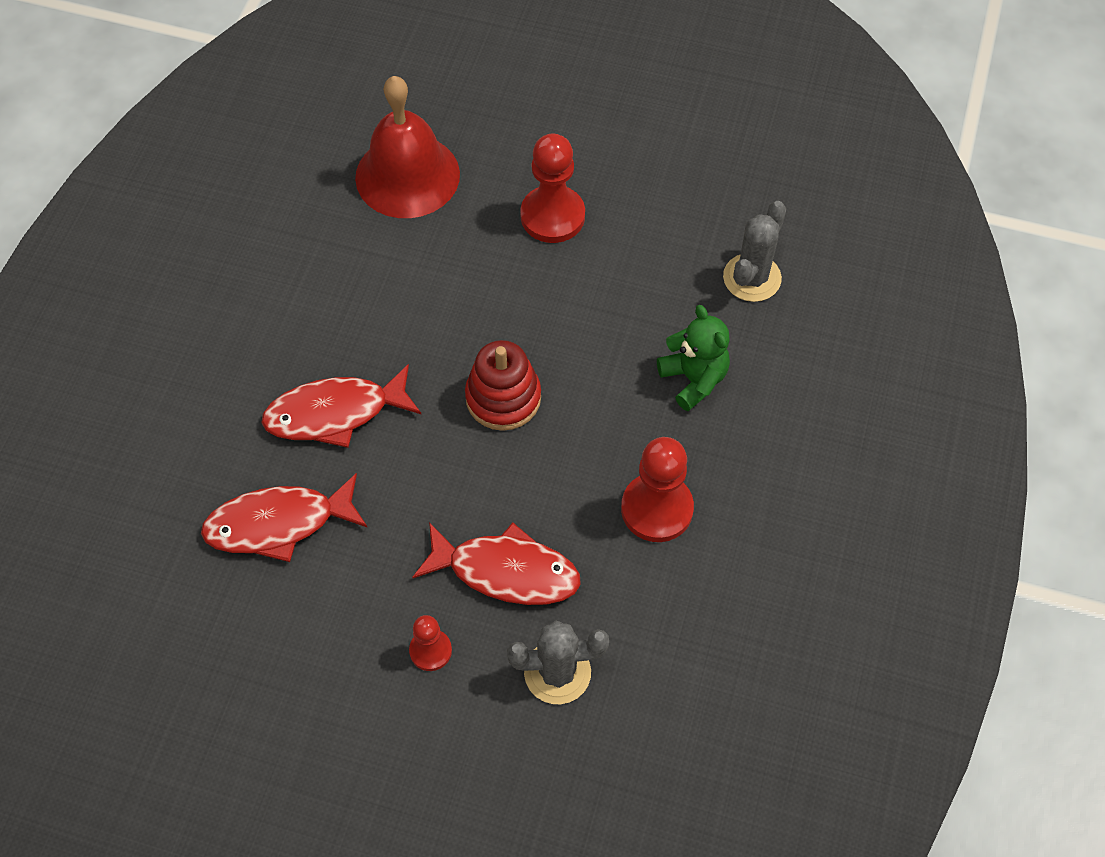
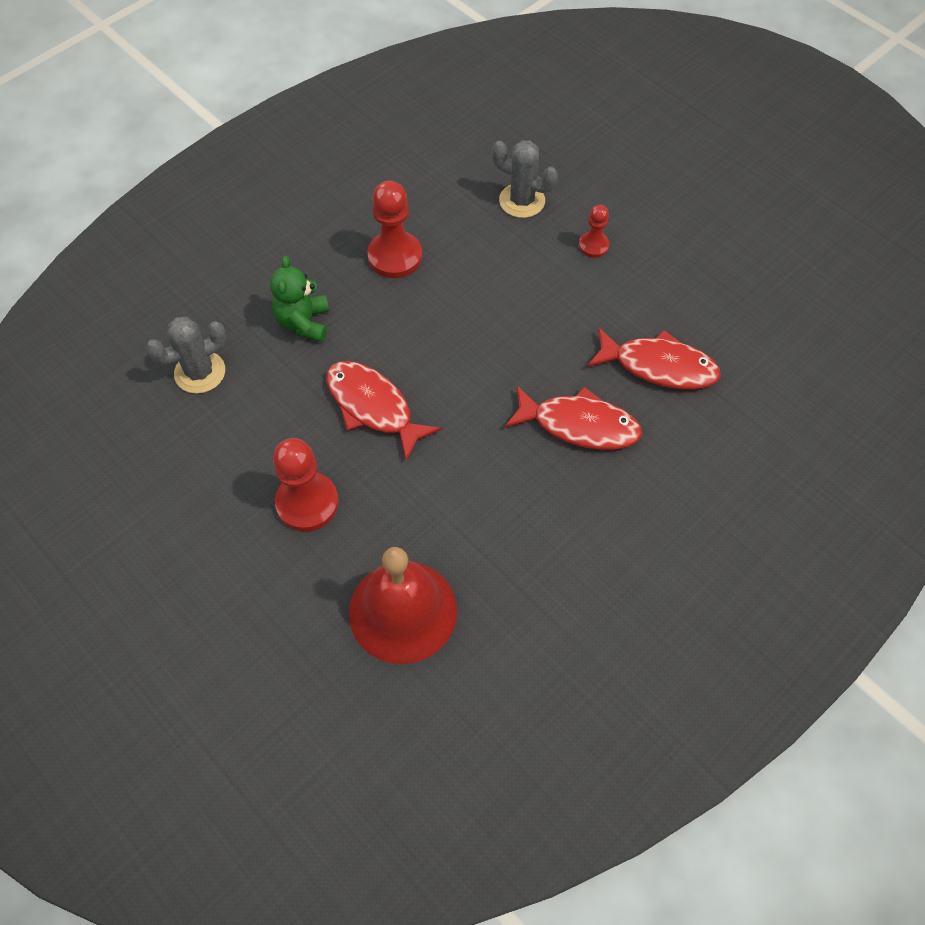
camera: 150 degrees left, 0 degrees up
red fish [412,522,581,605] -> red fish moved to [326,361,442,461]
red stacking toy [465,340,541,431] -> none

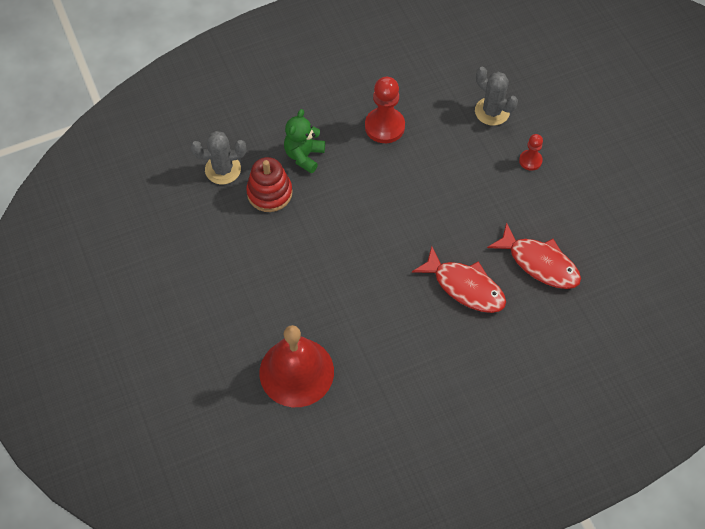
camera: 20 degrees right, 0 degrees up
red pawn [273,438,339,532] -> none
red fish [326,361,442,461] -> none
none -> red stacking toy [246,157,293,212]

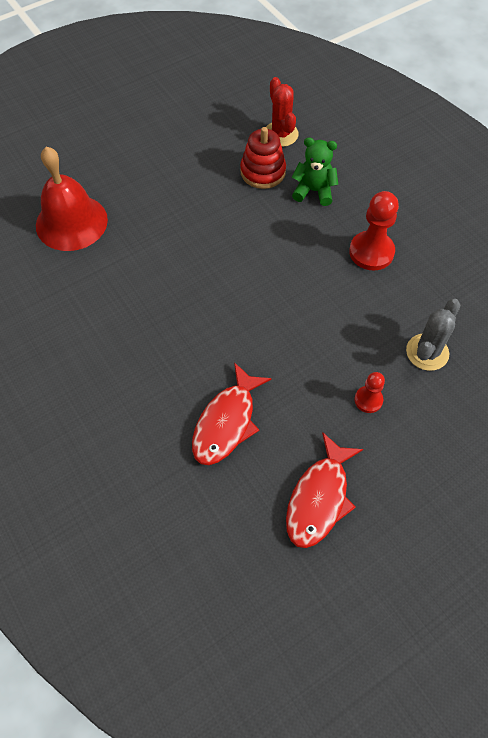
camera: 80 degrees right, 0 degrees up
grey cactus [191,131,246,184] -> red cactus [266,77,299,147]
red fish [412,246,506,313] -> red fish moved to [286,432,363,548]

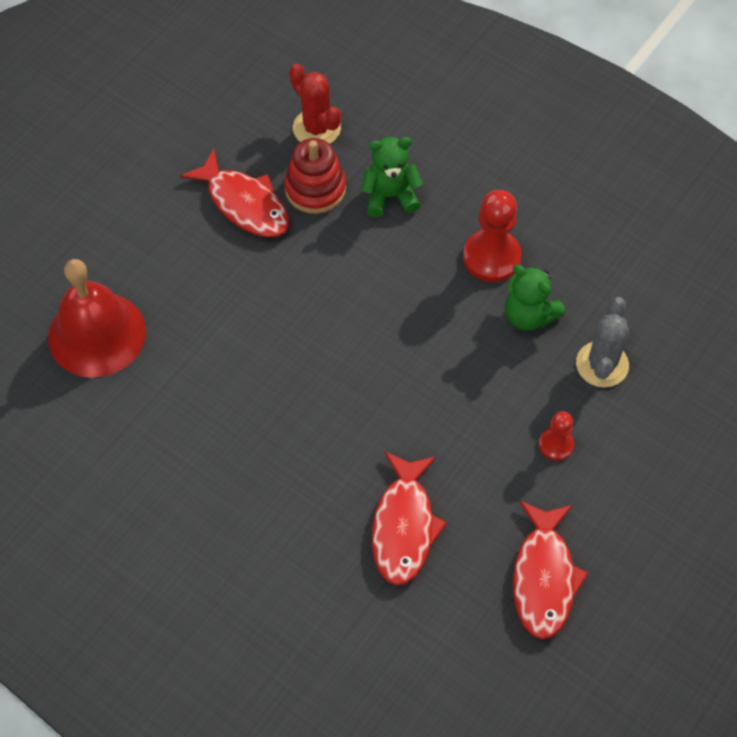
camera: 20 degrees left, 0 degrees up
none -> red fish [180,149,289,237]
none -> green teddy bear [505,265,566,331]

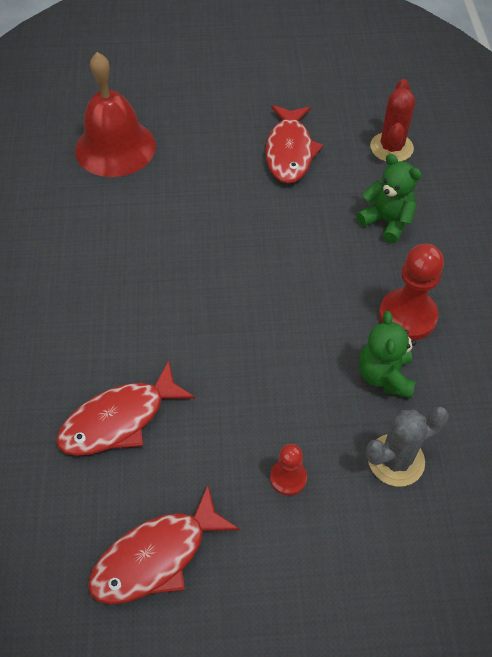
camera: 50 degrees right, 5 degrees down
red stacking toy [284,138,346,214] -> none

